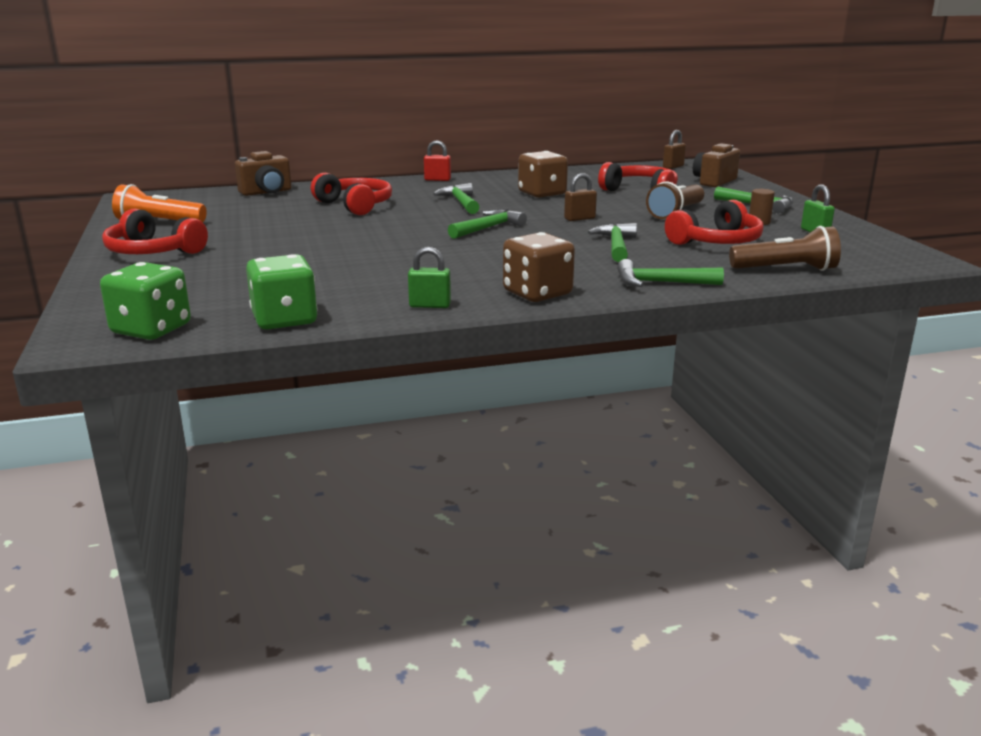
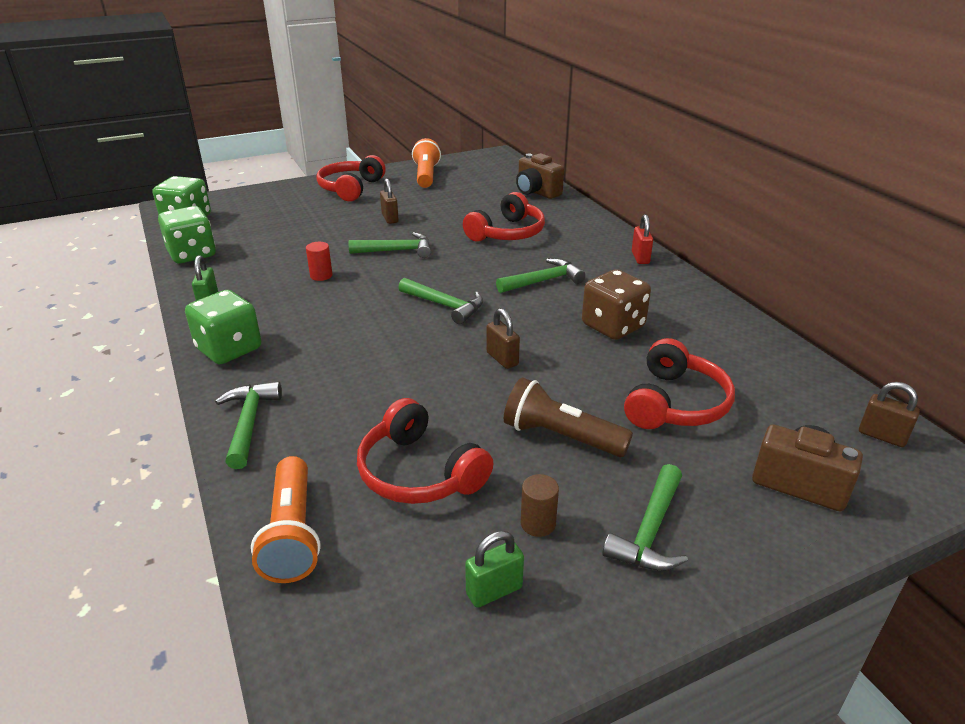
camera: 80 degrees right, 10 degrees up
brown dice [503,232,575,302] -> green dice [185,290,261,364]
green hammer [588,223,637,262] -> green hammer moved to [349,232,431,258]
brown flashlight [729,226,841,271] -> orange flashlight [251,456,321,583]
none -> red cylinder [306,242,333,281]
none -> brown padlock [380,178,399,224]

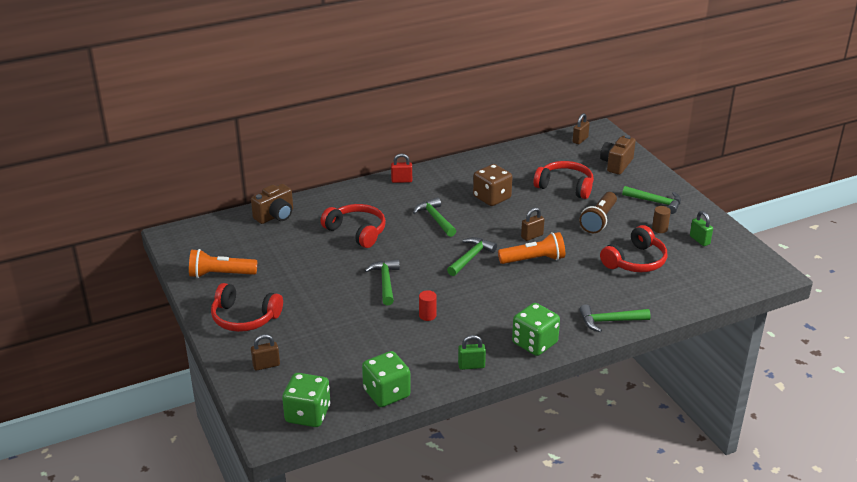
camera: 90 degrees left, 0 degrees up
orange flashlight [251,456,321,583] -> orange flashlight moved to [498,232,565,264]
brown padlock [380,178,399,224] -> brown padlock moved to [251,334,280,371]

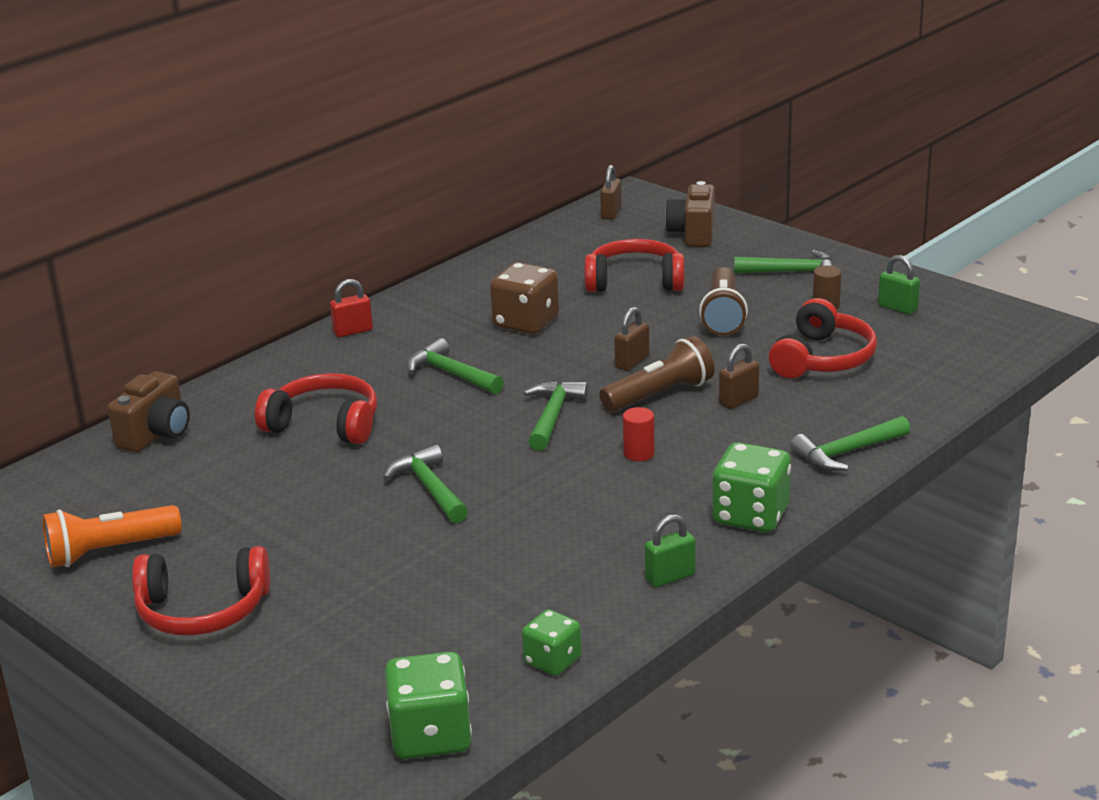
camera: 20 degrees left, 5 degrees down
brown padlock [251,334,280,371] -> brown padlock moved to [719,343,759,409]
green dice [362,351,411,407] -> green dice [522,609,582,676], size x0.62
red cylinder [419,290,437,321] -> red cylinder moved to [623,407,655,461]
orange flashlight [498,232,565,264] -> brown flashlight [599,336,714,412]

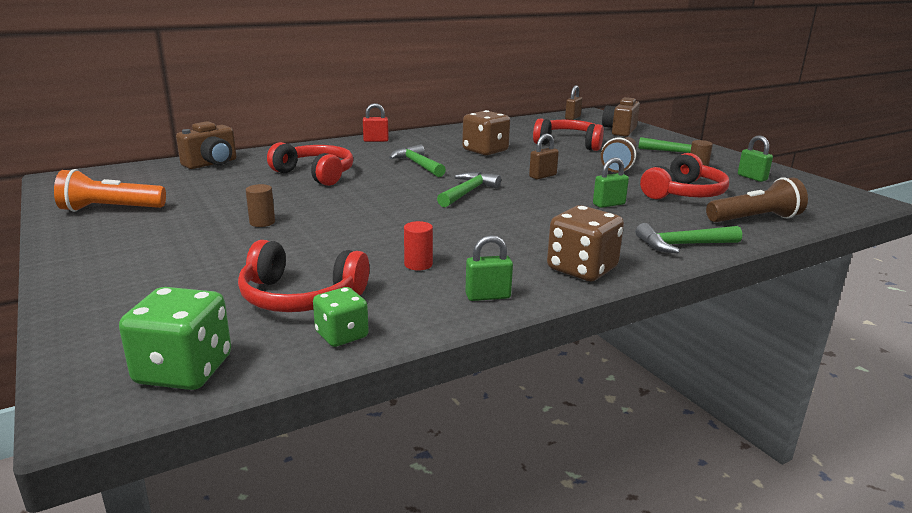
camera: 15 degrees right, 5 degrees down
red headphones [132,546,270,635] -> red headphones moved to [238,240,369,312]
green hammer [383,445,468,523] -> none
brown flashlight [599,336,714,412] -> brown flashlight moved to [706,177,808,222]
red cylinder [623,407,655,461] -> red cylinder moved to [404,221,433,271]
green dice [712,442,791,532] -> brown dice [547,205,624,281]
brown padlock [719,343,759,409] -> green padlock [593,157,629,208]
none -> brown cylinder [246,184,275,227]

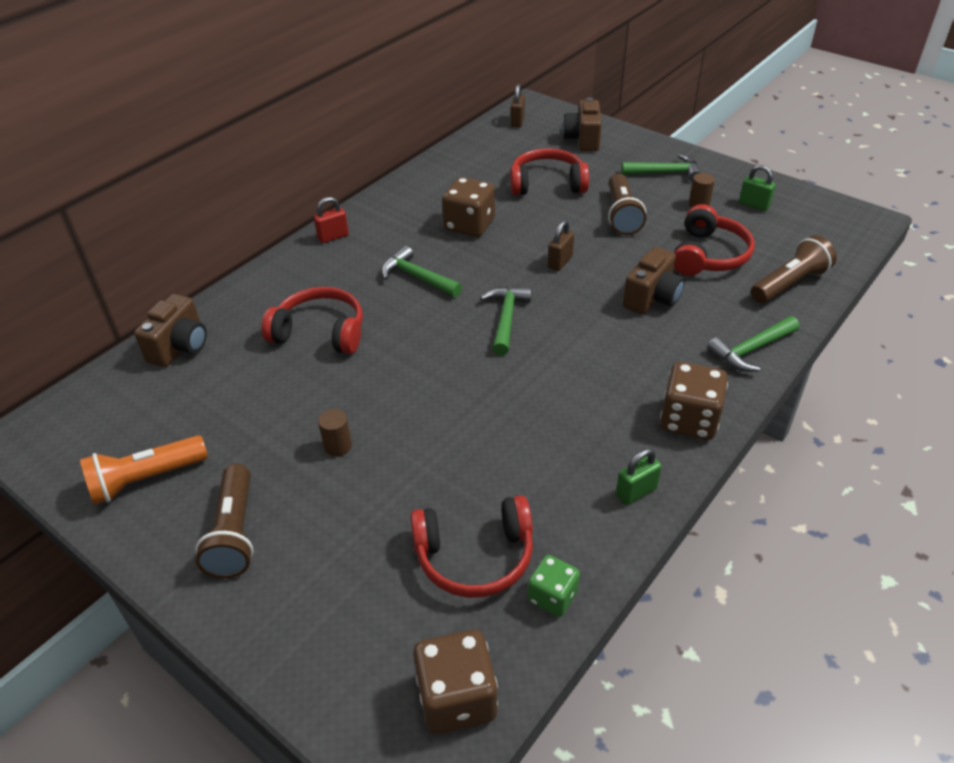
camera: 20 degrees left, 20 degrees up
green dice [119,287,231,390] -> brown dice [413,629,498,734]
red cylinder [404,221,433,271] -> none
green padlock [593,157,629,208] -> brown camera [623,247,685,315]
none -> brown flashlight [195,464,254,579]

